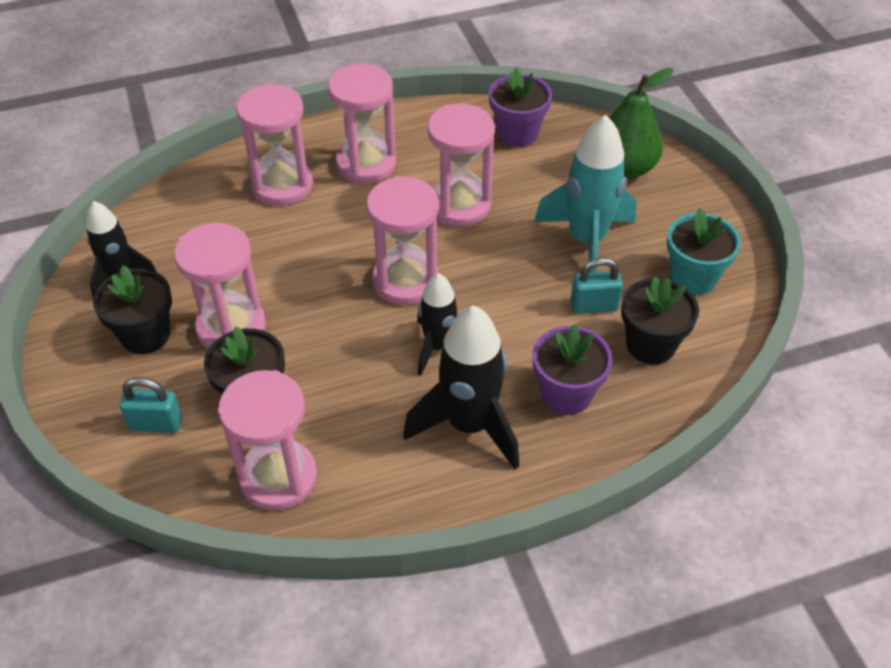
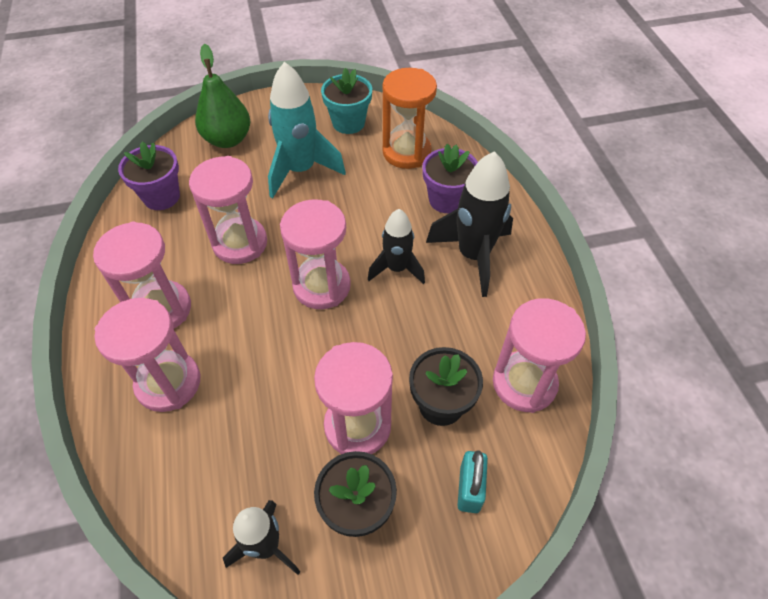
camera: 85 degrees left, 5 degrees up
turquoise padlock [570,257,623,314] -> none
black flower pot [621,276,699,364] -> orange hourglass [383,68,437,169]

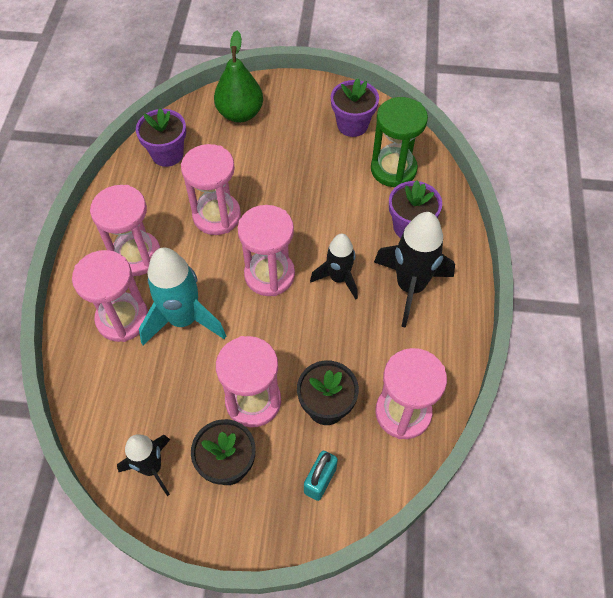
camera: 20 degrees right, 5 degrees up
turquoise rocket [268,62,346,198] -> turquoise rocket moved to [139,247,226,346]
turquoise flower pot [321,68,372,134] -> purple flower pot [331,78,379,137]
orange hourglass [383,68,437,169] -> green hourglass [371,97,428,187]

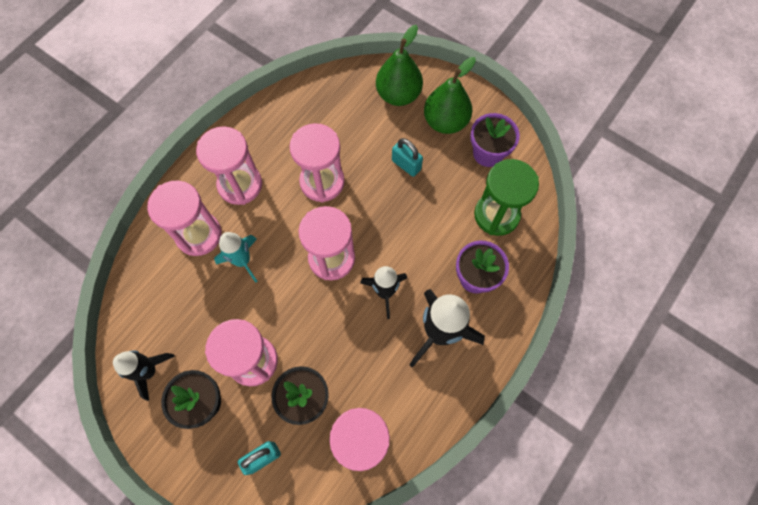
camera: 30 degrees right, 10 degrees up
purple flower pot [136,108,186,167] -> none
turquoise rocket [139,247,226,346] -> turquoise rocket [214,232,258,283], size x0.63
none -> turquoise padlock [392,138,423,177]
none -> green pear [424,57,476,134]

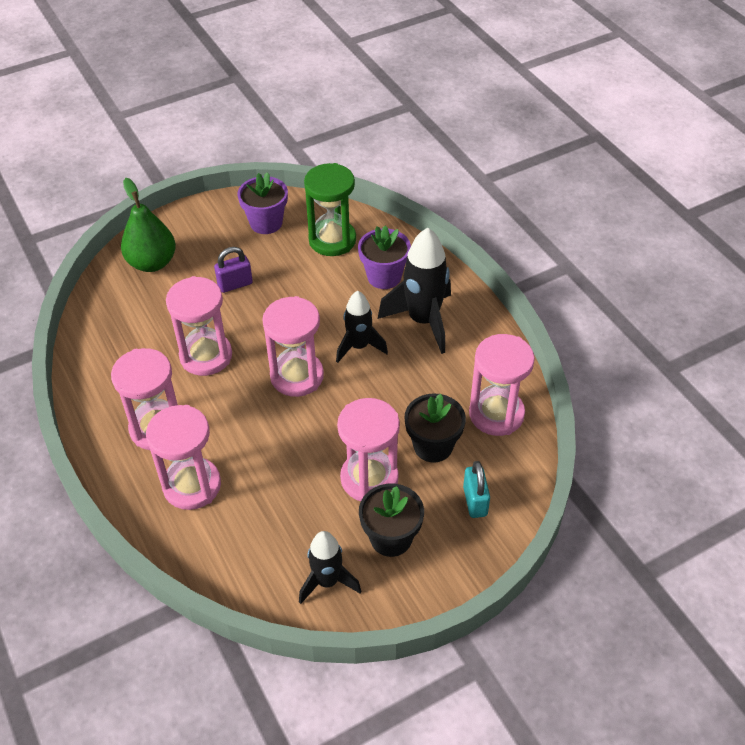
camera: 65 degrees left, 20 degrees down
turquoise rocket [214,232,258,283] -> none
turquoise padlock [392,138,423,177] -> purple padlock [214,247,253,293]
green pear [424,57,476,134] -> none

